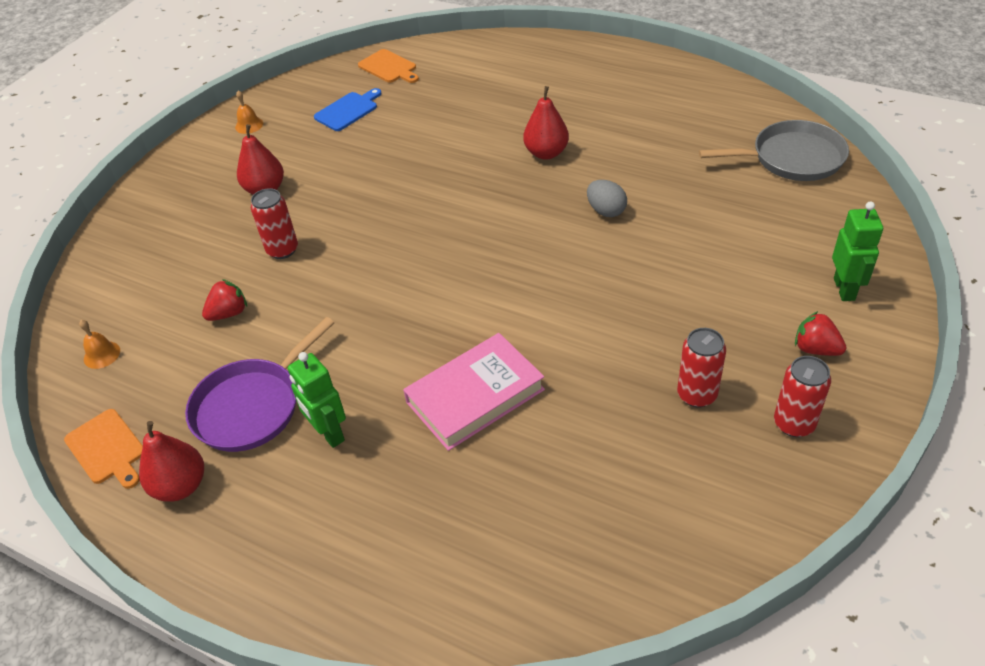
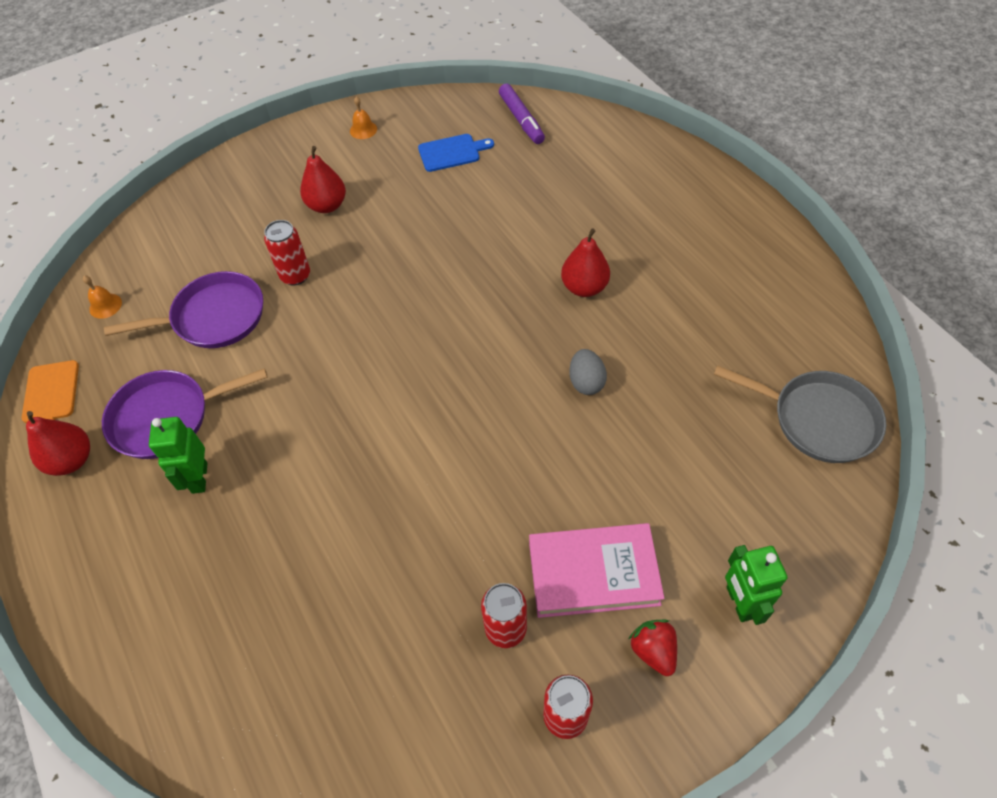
camera: 30 degrees right, 10 degrees up
red strawberry [202,279,247,321] -> purple pan [104,271,263,348]
orange cutting board [358,49,419,83] -> purple marker [499,83,545,144]
pink book [403,333,545,451] -> pink book moved to [529,523,664,618]
green robot [832,202,883,301] -> green robot turned 135 degrees clockwise [725,545,788,625]

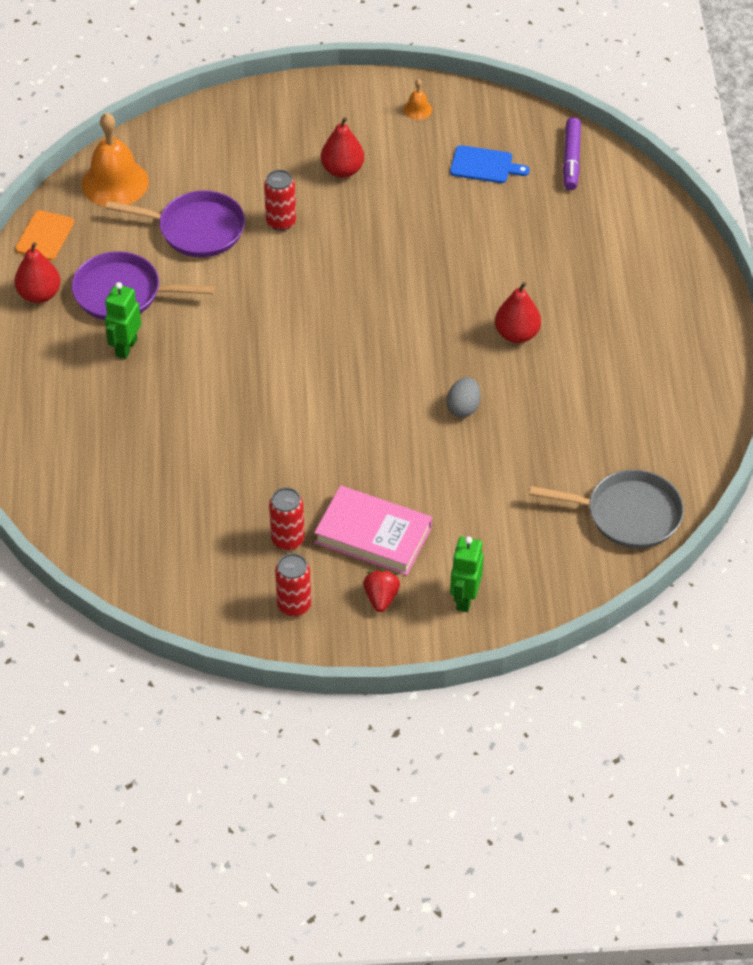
camera: 25 degrees right, 5 degrees down
orange bell [83,276,122,319] -> orange bell [82,113,149,207], size x2.27
grey pan [713,365,886,463] -> grey pan turned 45 degrees counterclockwise [529,469,684,549]

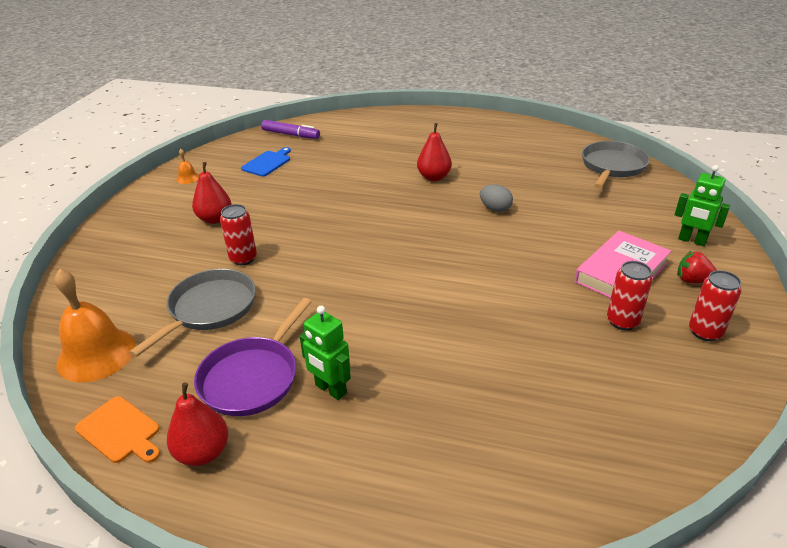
camera: 70 degrees left, 15 degrees down
purple pan [106,190,245,257] -> grey pan [129,269,256,357]

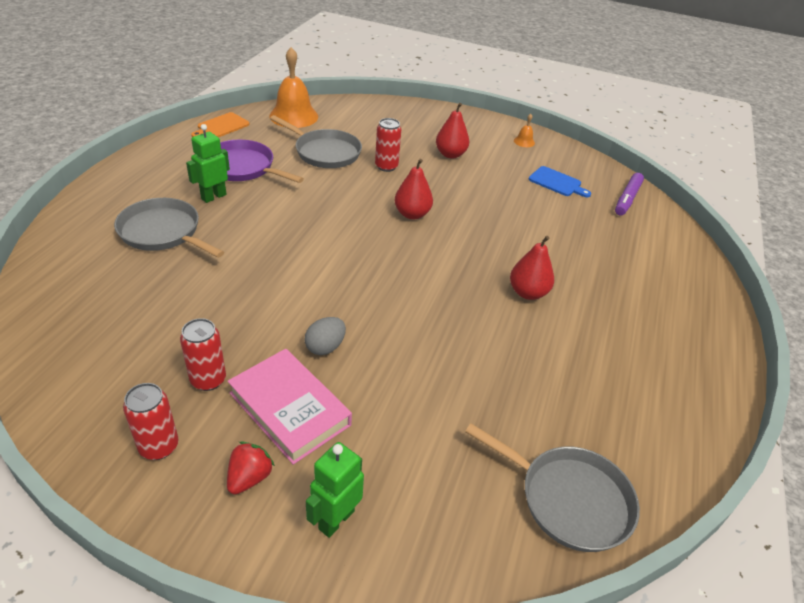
camera: 90 degrees right, 5 degrees up
red pear [167,383,228,466] -> red pear moved to [394,159,433,220]
grey egg [480,184,513,212] -> grey egg moved to [304,317,346,355]
none -> grey pan [114,198,224,258]

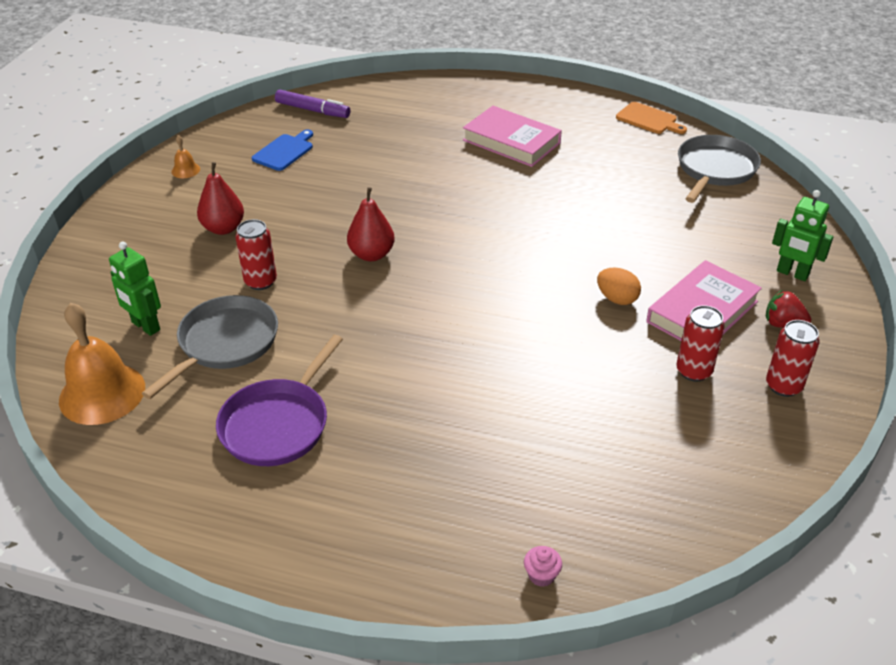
camera: 90 degrees left, 0 degrees up
grey pan [114,198,224,258] -> none
green robot [186,124,230,203] -> green robot moved to [109,242,161,336]
orange cutting board [191,112,250,137] -> orange cutting board moved to [616,102,687,134]
grey egg [304,317,346,355] -> orange egg [597,268,641,305]
red pear [510,236,554,300] -> none
none -> pink book [463,106,562,167]
none -> pink cupcake [524,546,562,587]

